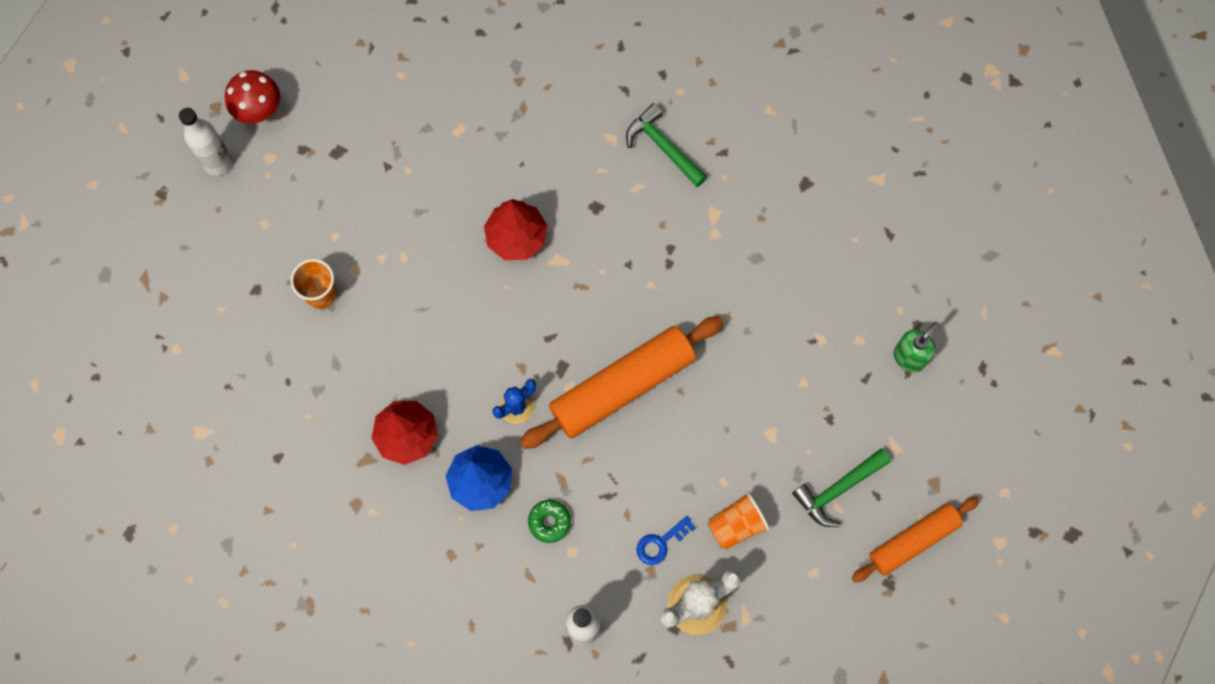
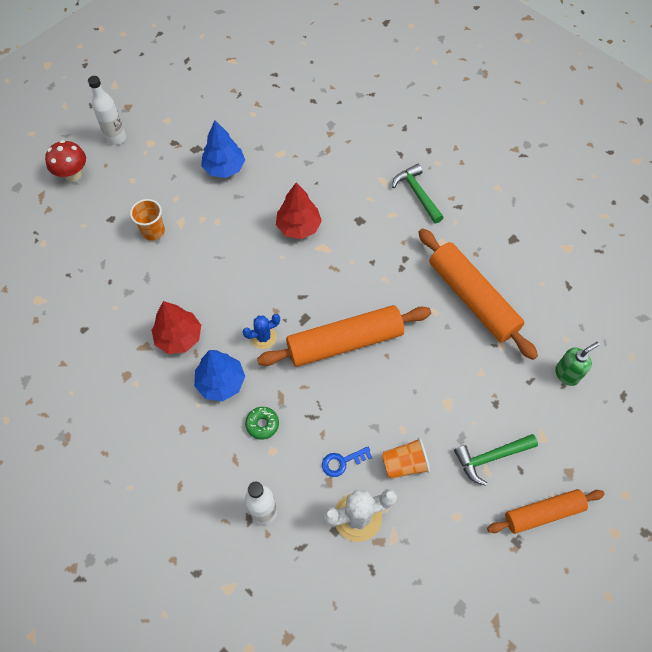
camera: 15 degrees right, 10 degrees down
red mushroom [225,70,280,124] -> red mushroom moved to [45,140,86,182]
none -> blue tree [201,120,245,178]
none -> orange rolling pin [418,228,538,360]

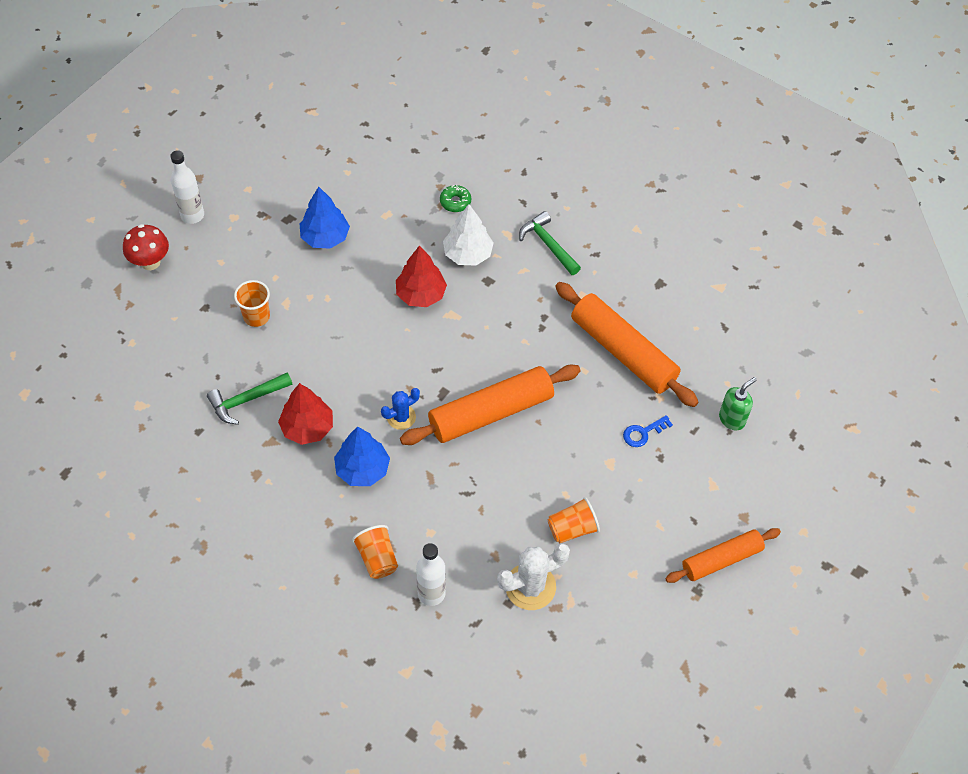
camera: 10 degrees left, 5 degrees down
green donut [245,407,279,439] -> green donut moved to [440,185,471,212]
blue key [322,446,373,477] -> blue key moved to [623,415,673,447]
green hammer [454,434,538,486] -> green hammer moved to [207,373,292,425]
none -> orange cup [352,525,398,579]
none -> white tree [443,204,494,266]

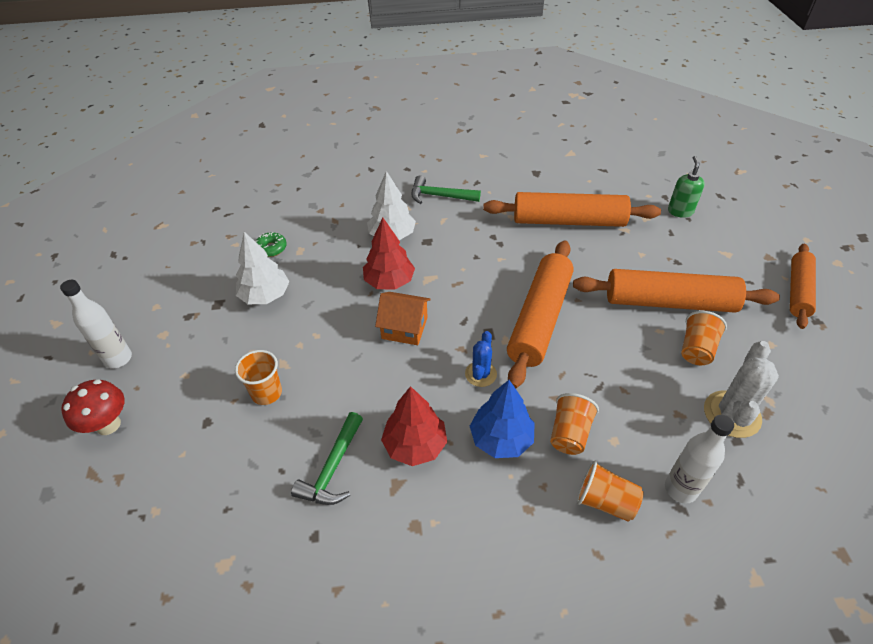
camera: 40 degrees left, 10 degrees down
blue tree [300,187,350,249] -> white tree [236,232,290,304]
green donut [440,185,471,212] -> green donut moved to [255,232,287,257]
blue key [623,415,673,447] -> none
none -> orange house [375,292,431,345]
none -> orange cup [550,393,599,455]
none -> orange rolling pin [573,269,780,313]

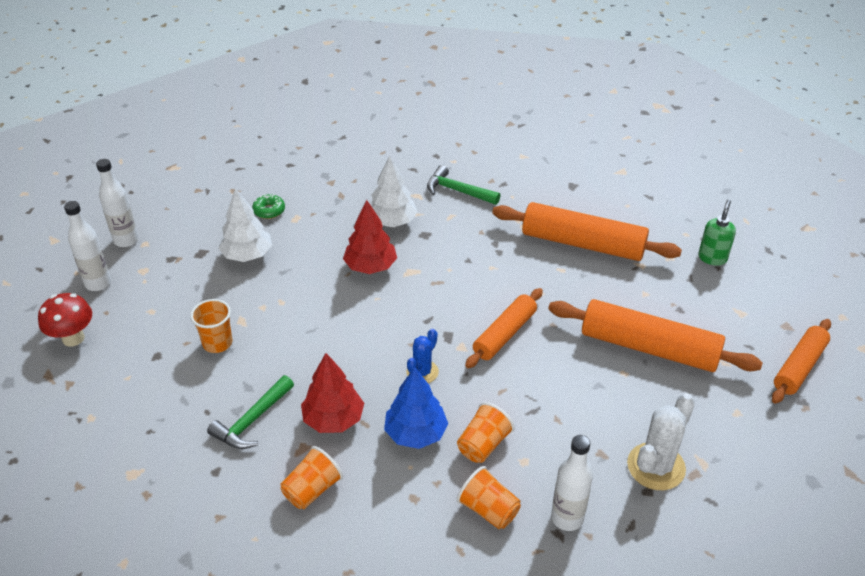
camera: 15 degrees right, 5 degrees down
orange house [375,292,431,345] -> none
orange rolling pin [507,240,574,389] -> orange rolling pin [465,288,543,368], size x0.62
orange cup [681,311,727,365] -> orange cup moved to [280,446,343,509]
none -> white bottle [96,159,139,247]

